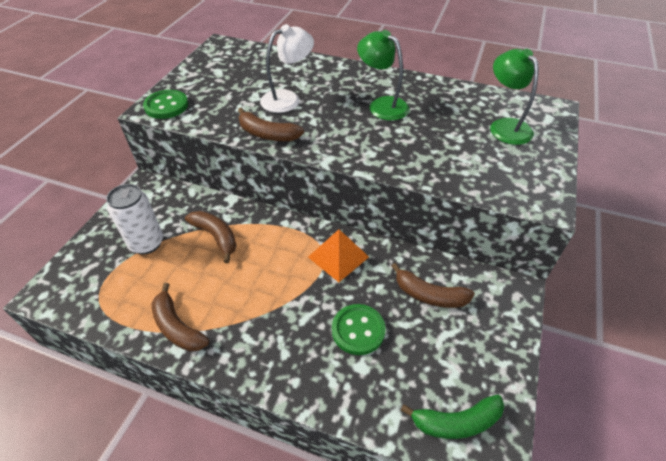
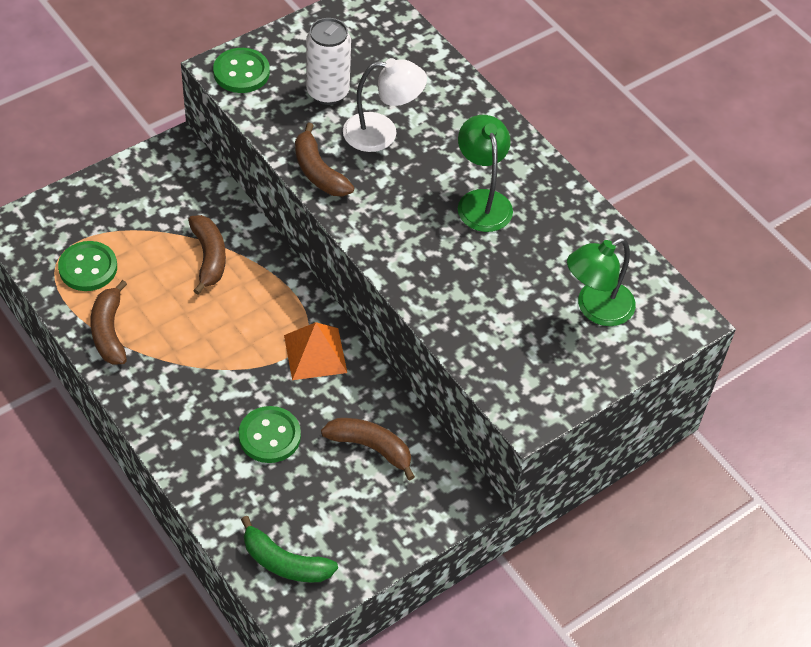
camera: 30 degrees right, 5 degrees up
white can [106,184,163,254] -> white can moved to [306,18,351,105]
brown banana [392,263,475,308] -> brown banana turned 150 degrees clockwise [321,418,415,481]
green lamp [490,49,539,145] -> green lamp turned 135 degrees counterclockwise [567,238,636,326]
none -> green button [58,241,117,291]

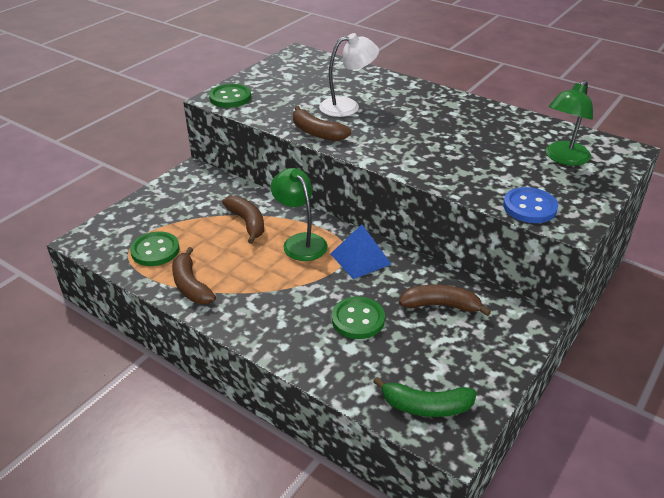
camera: 15 degrees left, 15 degrees down
orange pyramid [284,322,347,380] -> blue pyramid [331,224,391,279]
white can [306,18,351,105] -> none
green lamp [458,115,513,232] -> green lamp moved to [271,168,328,261]
none -> blue button [503,187,558,223]

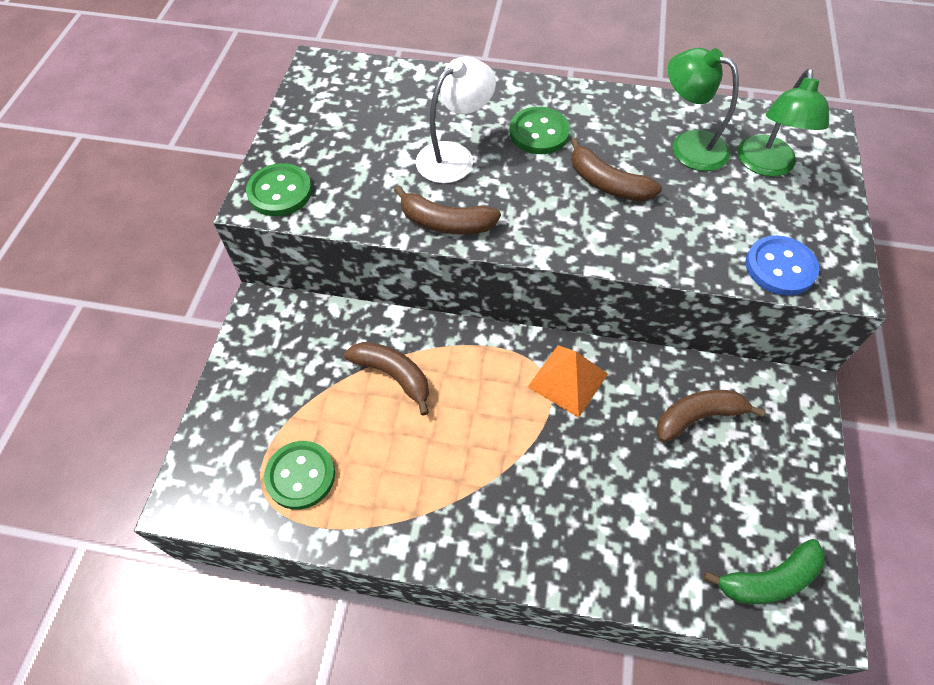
camera: 25 degrees left, 20 degrees up
brown banana [172,247,216,304] -> brown banana moved to [571,138,662,202]
green lamp [271,168,328,261] -> green lamp moved to [668,48,739,171]
blue pyramid [331,224,391,279] -> orange pyramid [528,345,608,418]
green button [332,297,385,339] -> green button moved to [510,107,570,154]

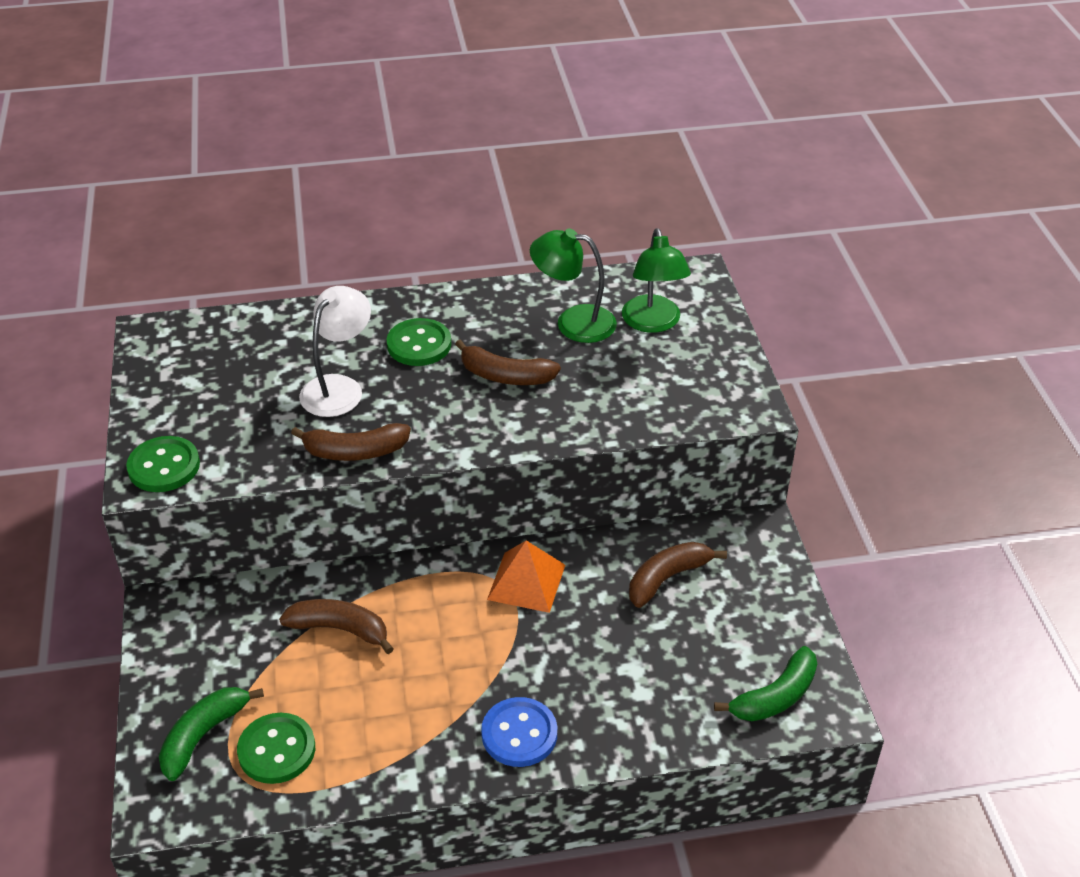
camera: 20 degrees left, 15 degrees down
blue button [745,235,819,296] -> blue button moved to [481,697,557,767]
none -> green banana [159,687,264,781]

